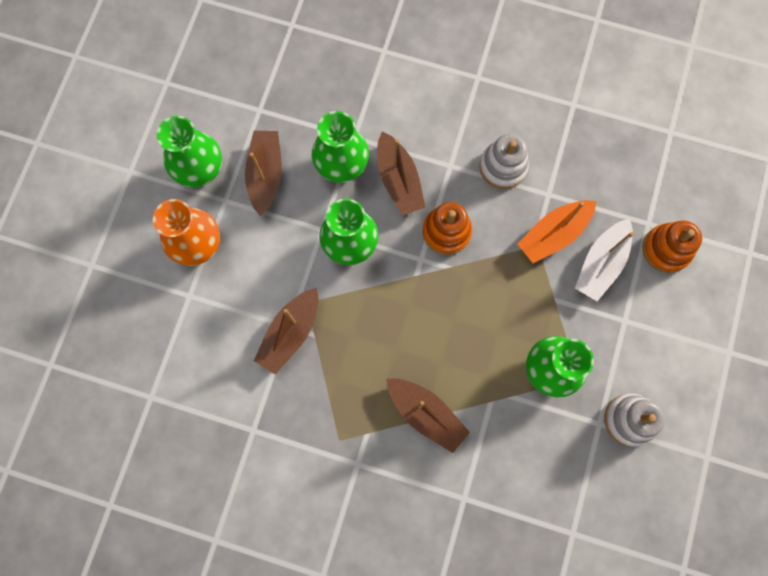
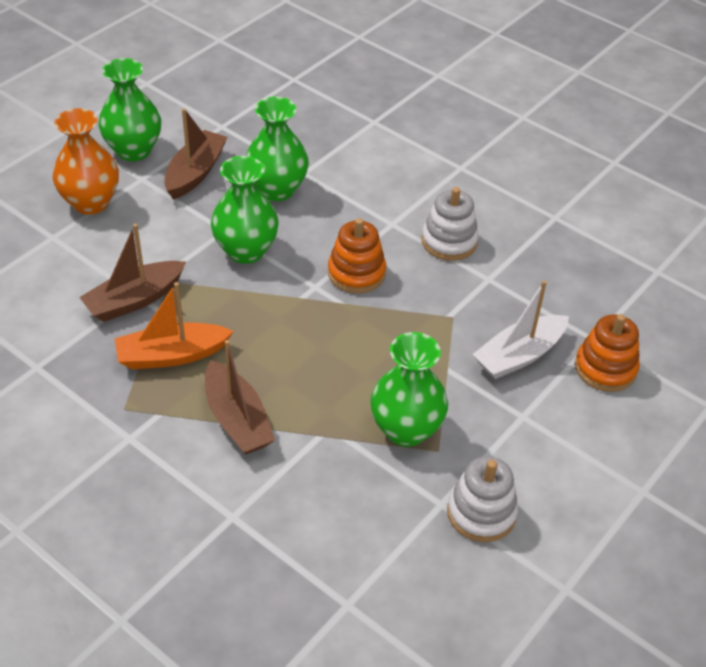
camera: 20 degrees right, 30 degrees down
brown boat [377,131,425,216] -> none
orange boat [518,200,596,263] -> orange boat moved to [115,282,233,369]

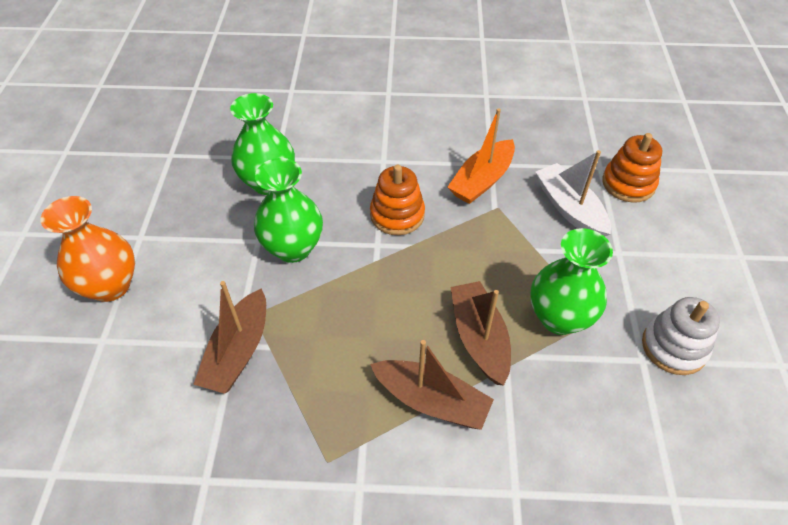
camera: 35 degrees left, 5 degrees up
green vase [99,58,161,161] -> none
orange boat [115,282,233,369] -> orange boat moved to [447,108,515,204]
brown boat [164,108,228,199] -> brown boat moved to [450,281,511,385]
white stacking toy [422,187,479,261] -> none
white boat [472,280,569,379] -> white boat turned 135 degrees clockwise [536,150,611,236]

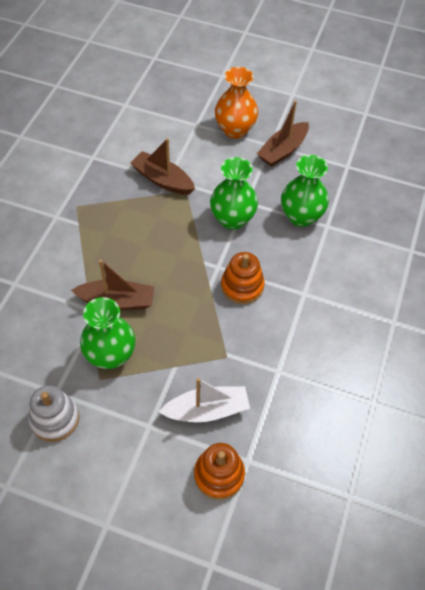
camera: 105 degrees right, 5 degrees up
brown boat [370,340,494,430] -> brown boat moved to [257,100,309,167]
orange boat [447,108,515,204] -> none

